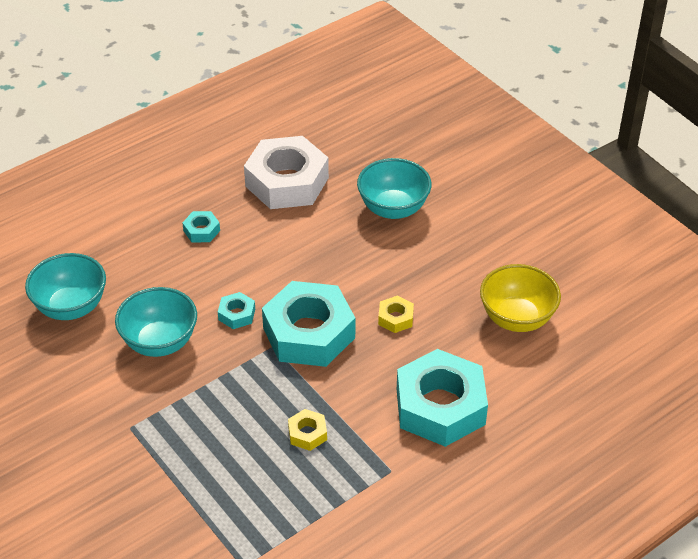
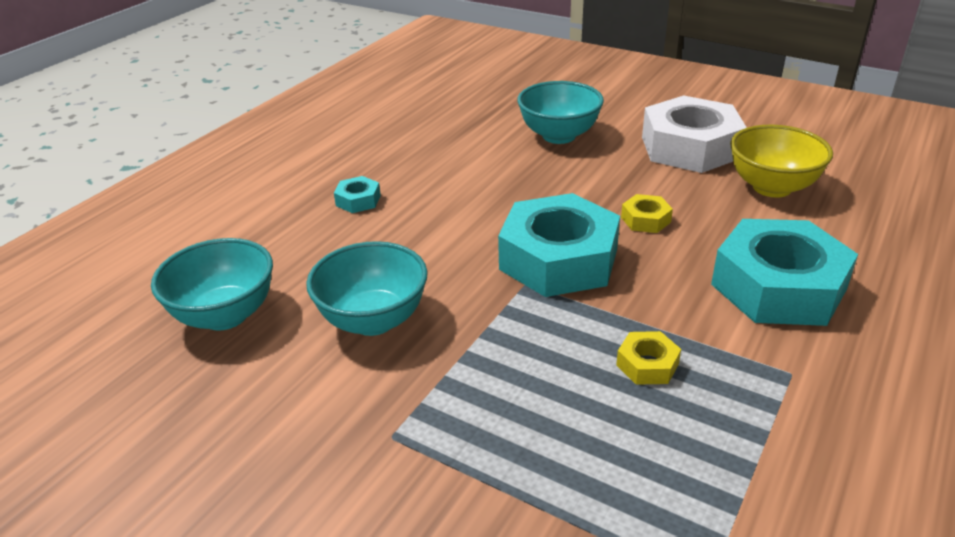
camera: 20 degrees left, 10 degrees down
turquoise nut [218,292,255,329] -> none
white nut [244,136,329,209] -> white nut moved to [642,95,747,173]

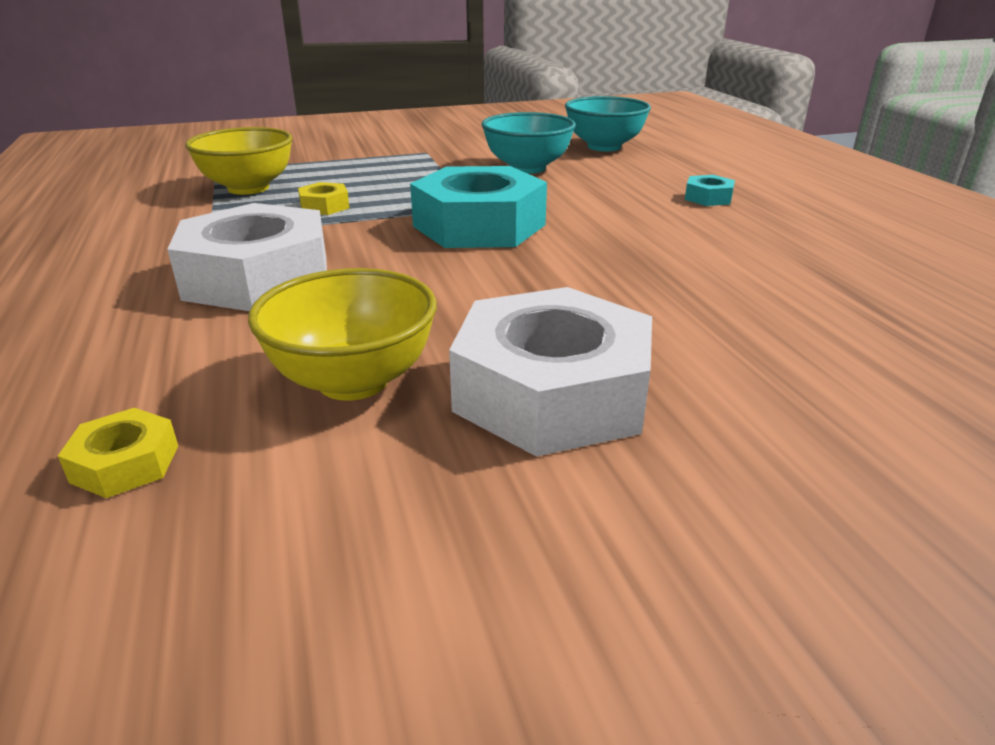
camera: 130 degrees right, 5 degrees down
turquoise bowl [517,81,604,144] -> none
yellow nut [621,194,673,233] -> yellow nut moved to [58,408,178,498]
turquoise nut [711,219,858,326] -> white nut [167,203,327,311]
none -> yellow bowl [185,127,293,195]

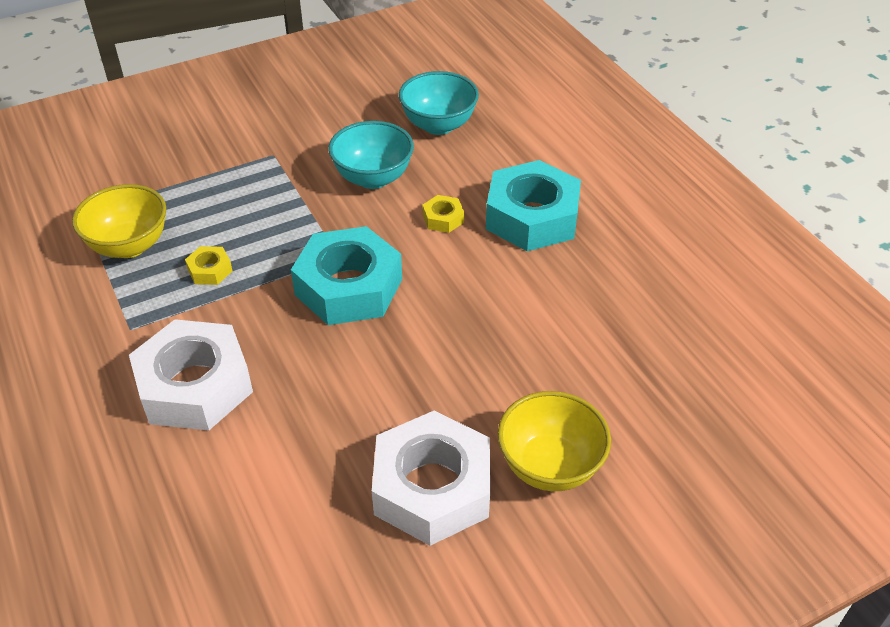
camera: 10 degrees left, 15 degrees up
yellow nut [58,408,178,498] -> yellow nut moved to [423,195,464,233]
yellow bowl [248,268,437,401] -> yellow bowl moved to [498,391,611,491]
turquoise nut [685,175,735,206] -> turquoise nut [486,160,581,251], size x2.36

